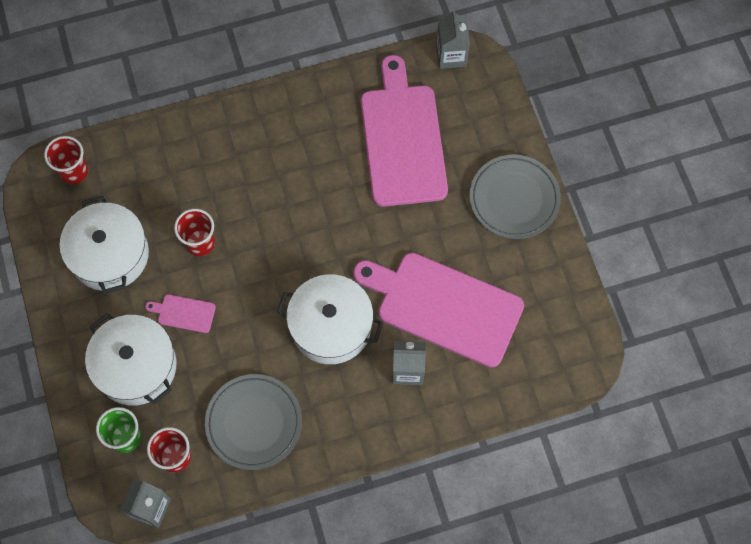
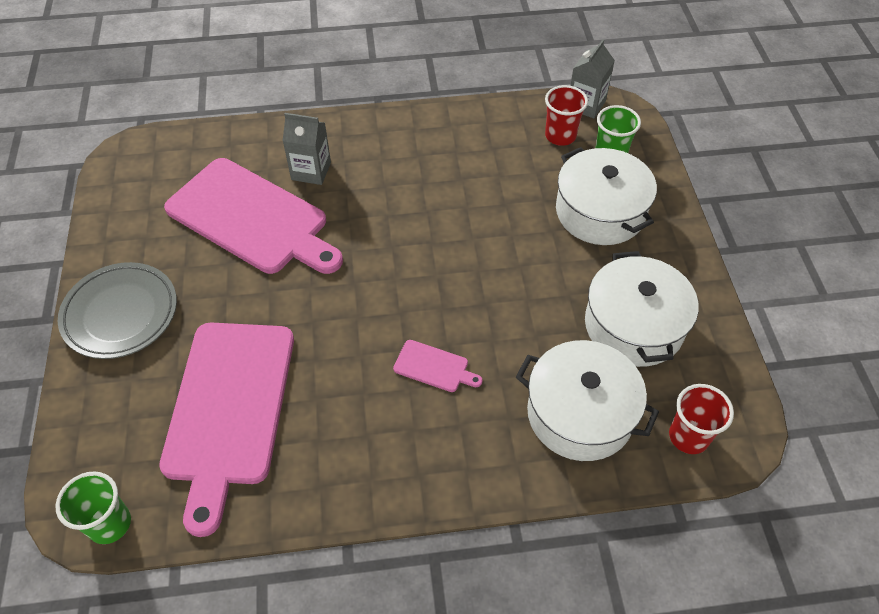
camera: 170 degrees left, 15 degrees down
pink cutting board [145,294,216,333] -> pink cutting board moved to [393,340,482,392]
red cup [174,209,215,256] -> none
grey plate [205,374,302,470] -> none
white pot [277,274,384,364] -> white pot moved to [516,340,659,461]
grey carton [436,10,470,69] -> green cup [55,471,131,544]

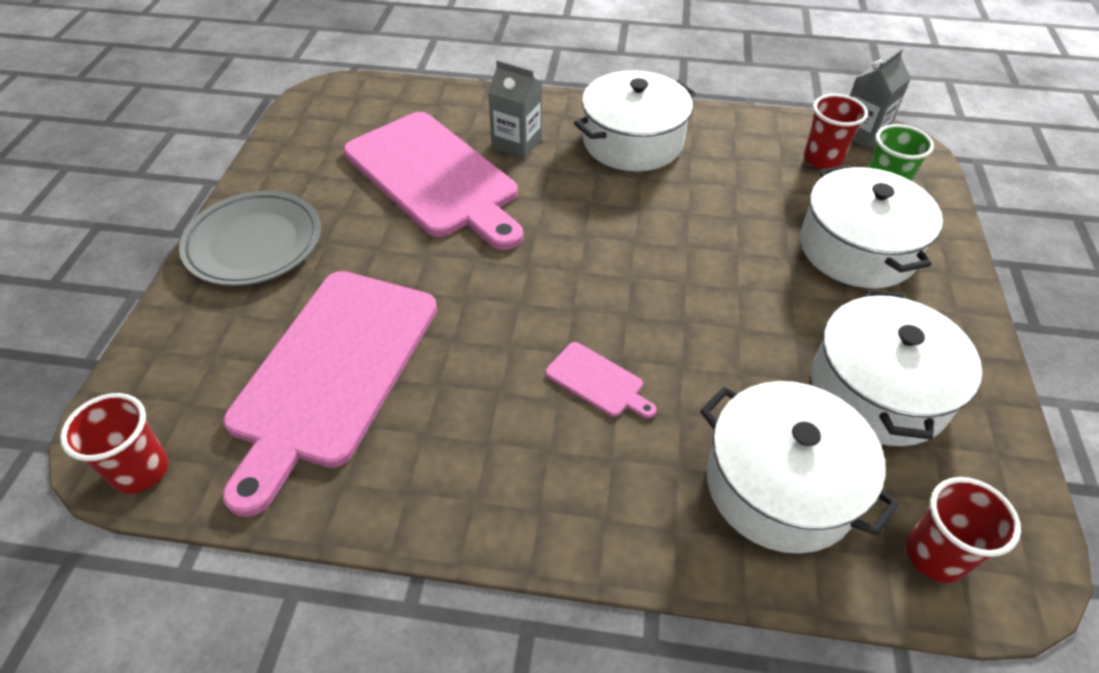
camera: 15 degrees right, 5 degrees down
green cup [55,471,131,544] -> red cup [60,393,169,494]
none -> white pot [574,70,696,171]

